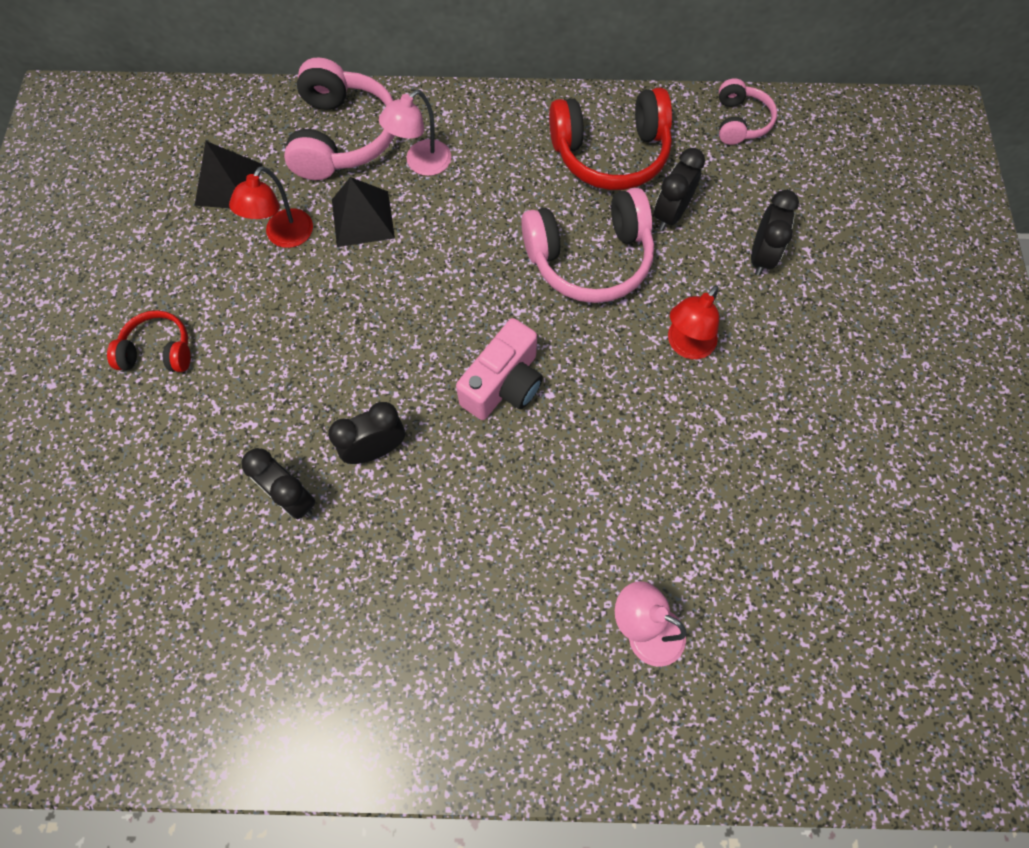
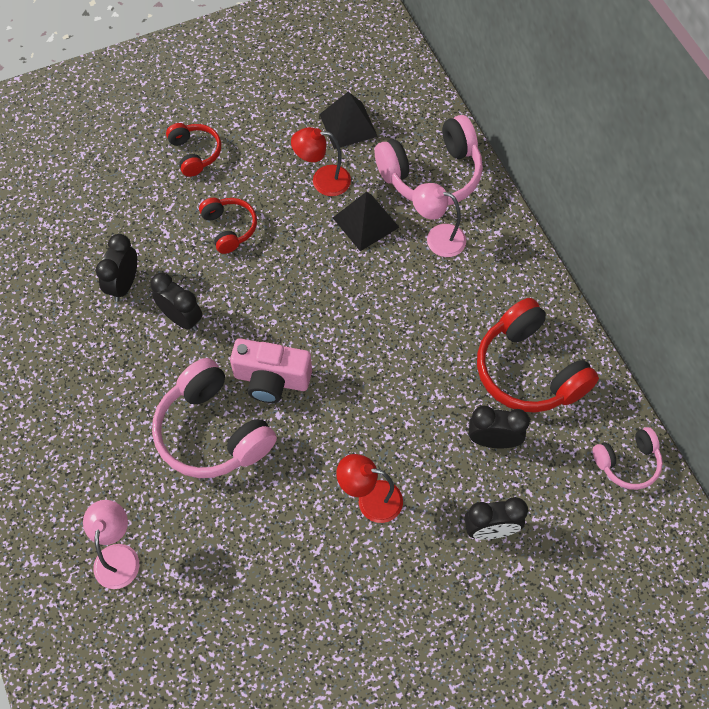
camera: 65 degrees right, 5 degrees down
pink headphones [521,188,654,303] -> pink headphones moved to [152,358,277,478]
none -> red headphones [199,198,257,254]

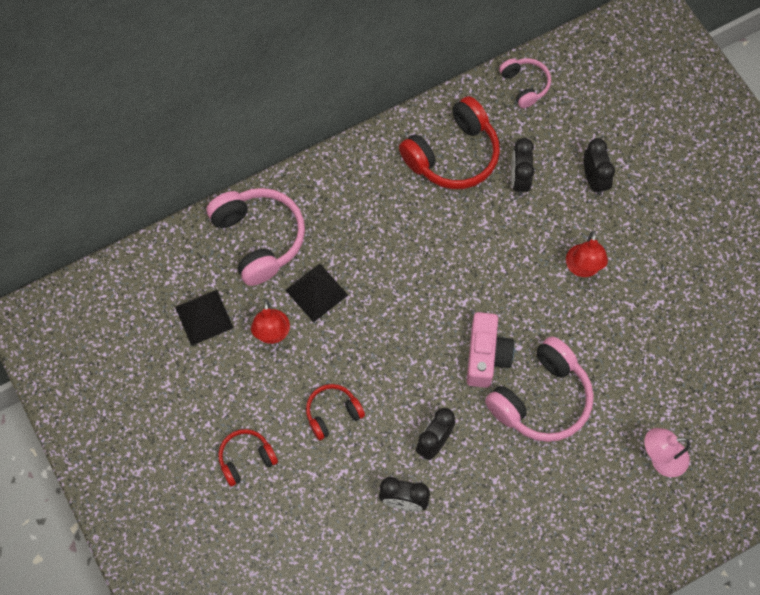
camera: 95 degrees left, 5 degrees up
pink lamp [412,183,466,257] -> none

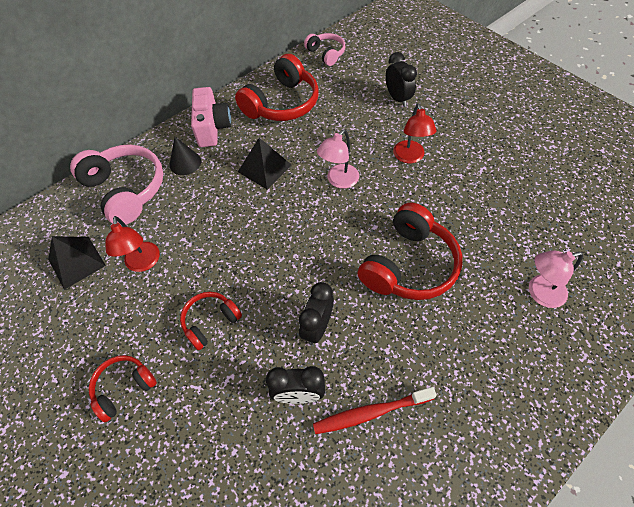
camera: 10 degrees left, 10 degrees down
black pyramid [285,264,348,322] -> black pyramid moved to [238,138,292,189]
pink camera [467,312,515,388] -> pink camera moved to [191,87,231,147]
pink headphones [485,336,594,442] -> red headphones [358,203,462,300]
black clock [511,138,534,196] -> none
none -> black cone [170,137,201,175]
none -> red toothbrush [313,387,437,434]
none -> pink lamp [317,129,359,189]

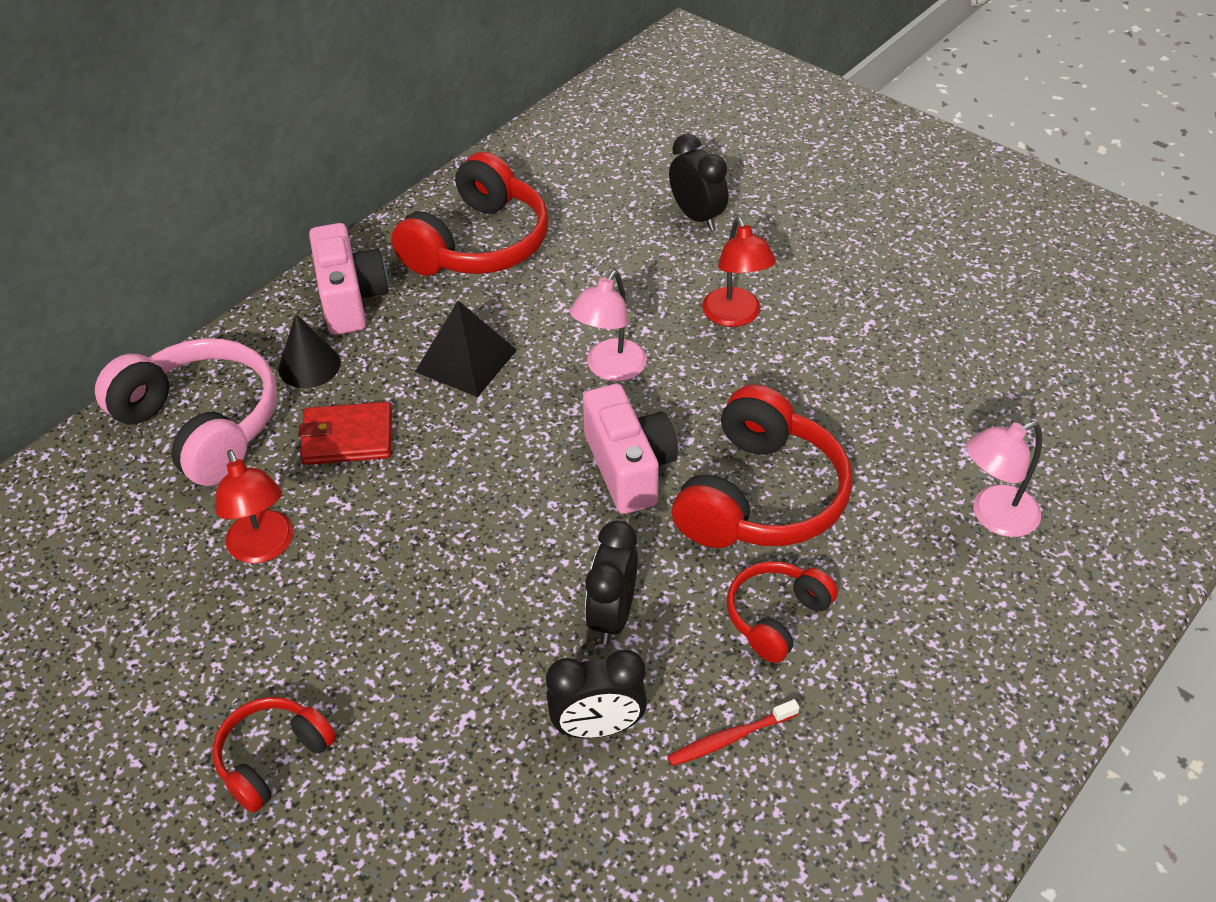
camera: 10 degrees left, 10 degrees down
black pyramid [48,236,106,290] -> none
red headphones [180,292,242,350] -> red headphones moved to [727,561,838,663]
pink headphones [304,33,345,66] -> none
red toothbrush [313,387,437,434] -> red toothbrush [667,699,799,766], size x0.64
none -> red wallet [298,402,392,465]
none -> pink camera [583,384,678,514]

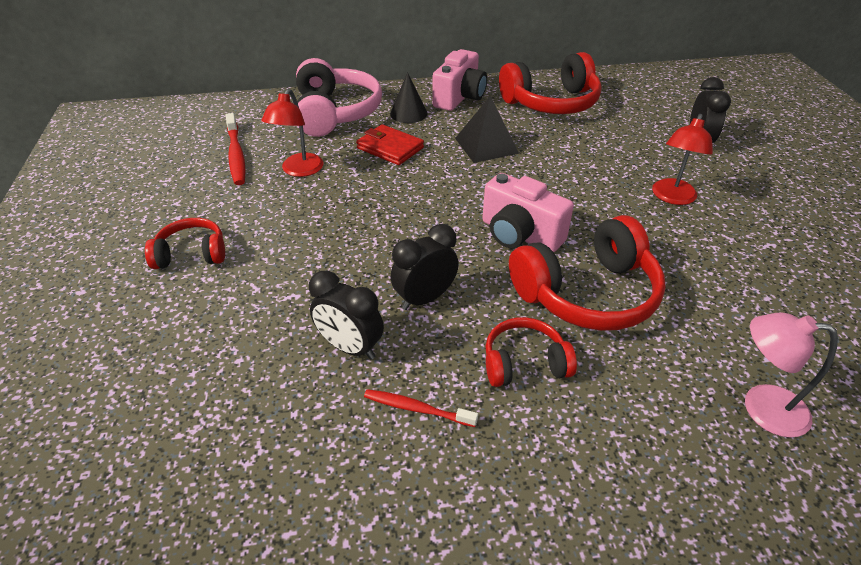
camera: 40 degrees right, 5 degrees down
pink lamp [570,270,647,381] -> none
pink camera [583,384,678,514] -> pink camera turned 105 degrees clockwise [483,173,574,252]
none -> red toothbrush [226,113,246,185]

